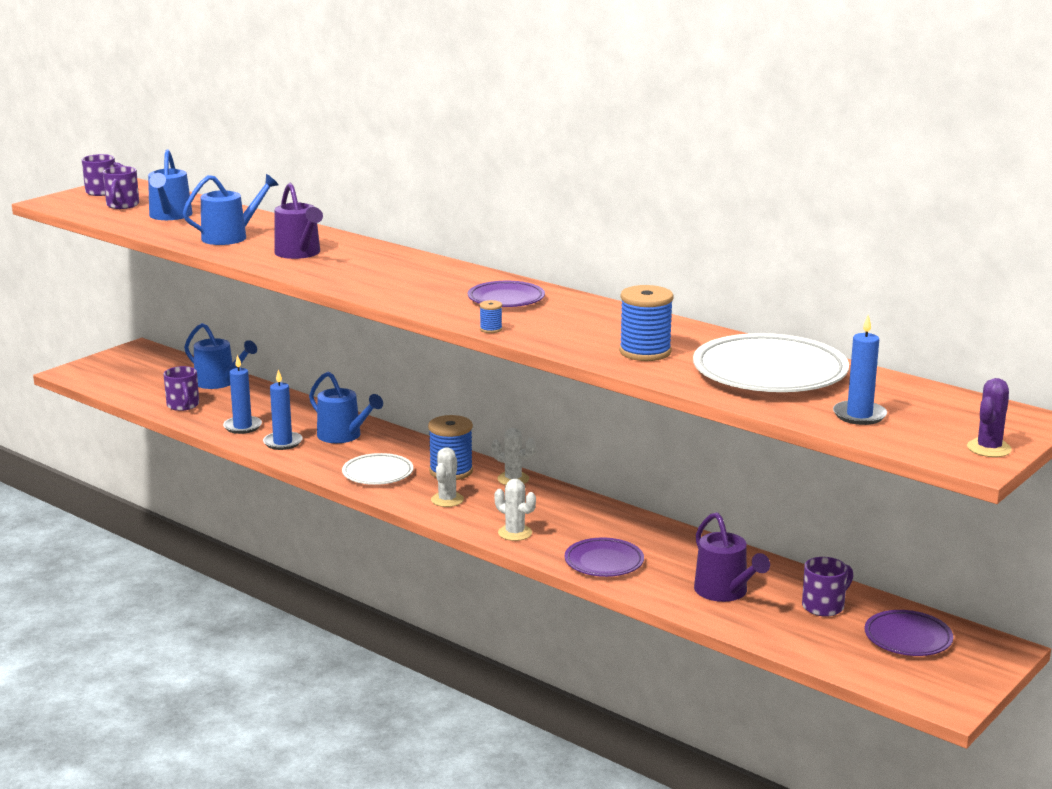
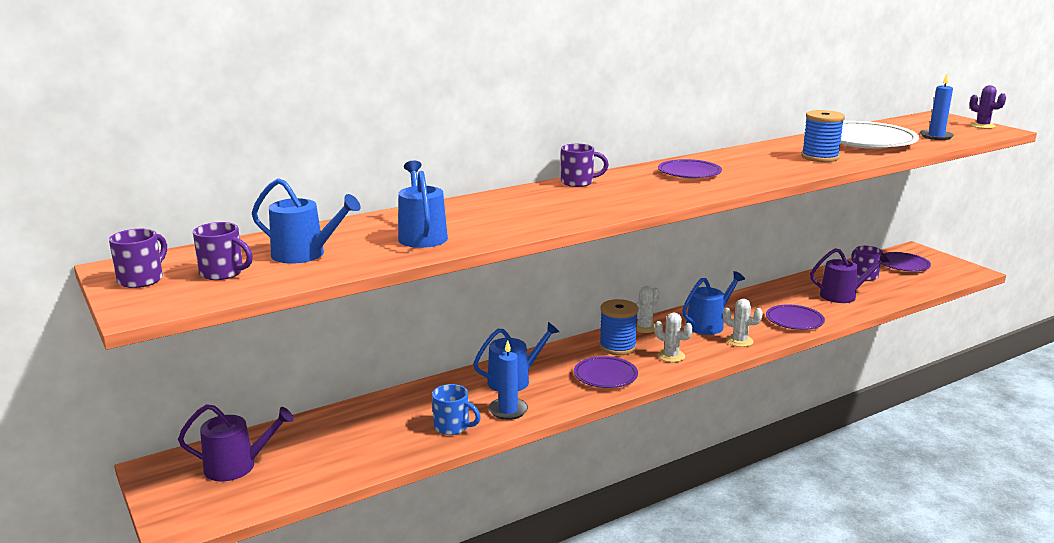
camera: 70 degrees left, 0 degrees up
purple mug [163,366,199,411] -> purple mug moved to [561,144,609,187]
blue watering can [184,323,257,389] -> blue watering can moved to [682,271,745,335]
blue candle [223,355,262,434] -> blue mug [432,384,481,435]
purple watering can [274,183,323,259] -> purple watering can moved to [178,404,294,481]
white plate [342,453,413,485] -> purple plate [574,356,638,388]
blue spool [479,300,502,333] -> none
white cactus [494,479,536,541] -> white cactus turned 60 degrees clockwise [723,299,763,347]

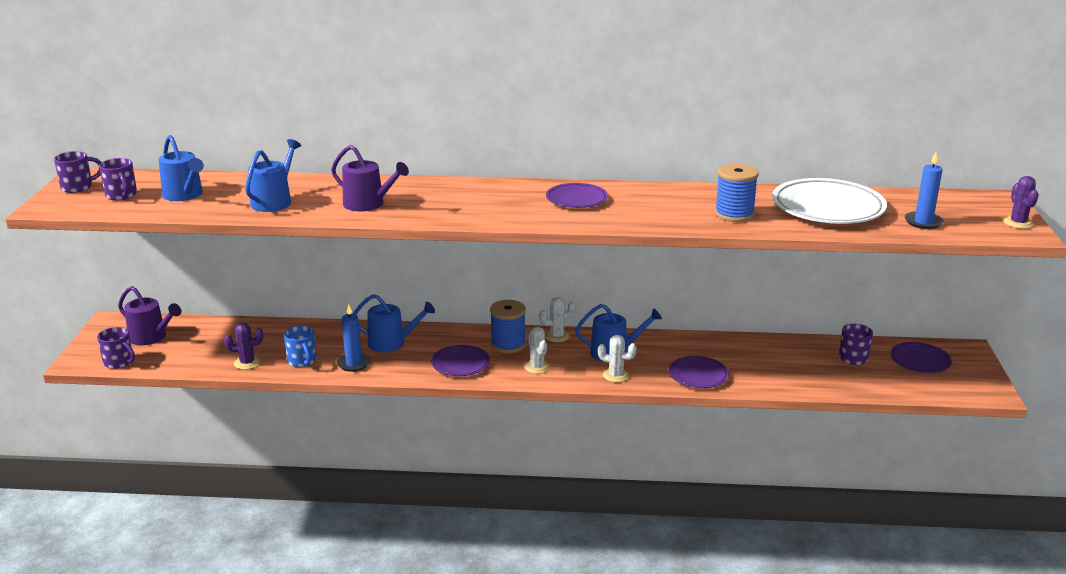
camera: 35 degrees right, 5 degrees up
purple mug [561,144,609,187] -> purple mug moved to [97,327,135,369]
white cactus [723,299,763,347] -> white cactus turned 45 degrees counterclockwise [598,335,637,383]
purple watering can [810,248,890,303] -> purple watering can moved to [331,145,409,212]
none -> purple cactus [224,323,263,370]

